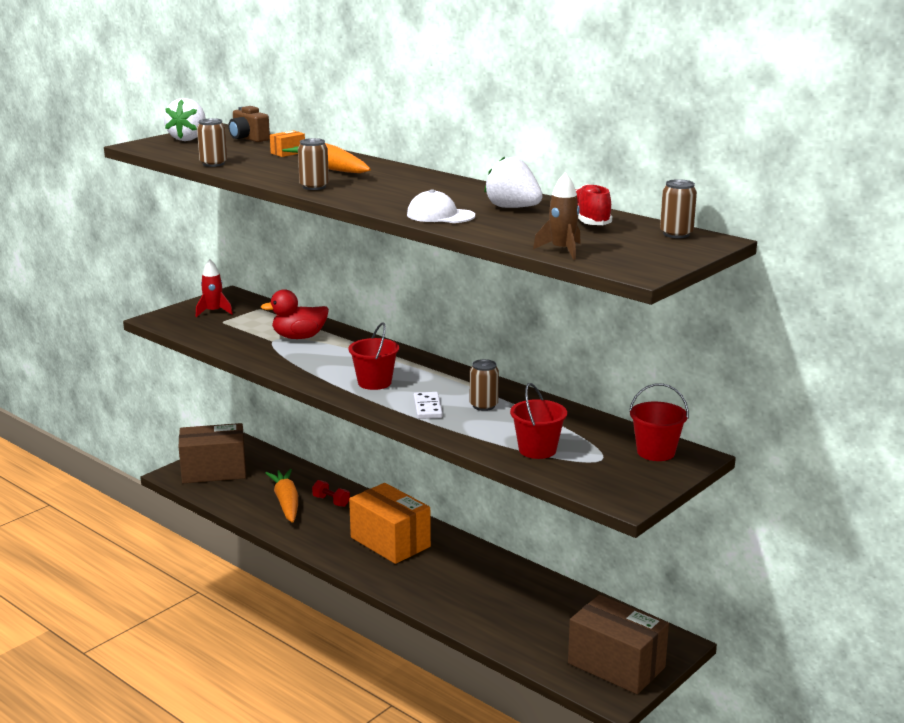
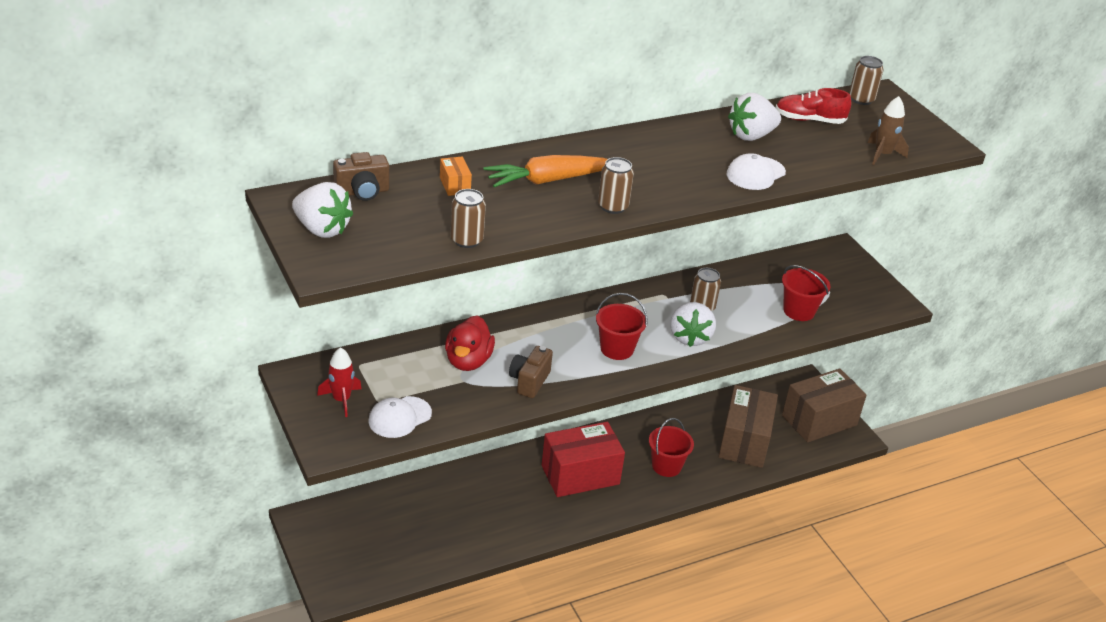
camera: 70 degrees left, 15 degrees up
brown box [178,423,246,483] -> brown box moved to [719,385,778,468]
orange carrot [265,469,298,523] -> none
red dumbbell [312,480,350,507] -> none
orange box [349,483,431,564] -> red box [542,422,625,497]
white domino [414,392,443,419] -> white strawberry [670,302,716,347]
red bucket [629,383,689,461] -> red bucket moved to [649,418,694,477]
none -> white cap [368,396,432,438]
none -> brown camera [509,346,553,398]

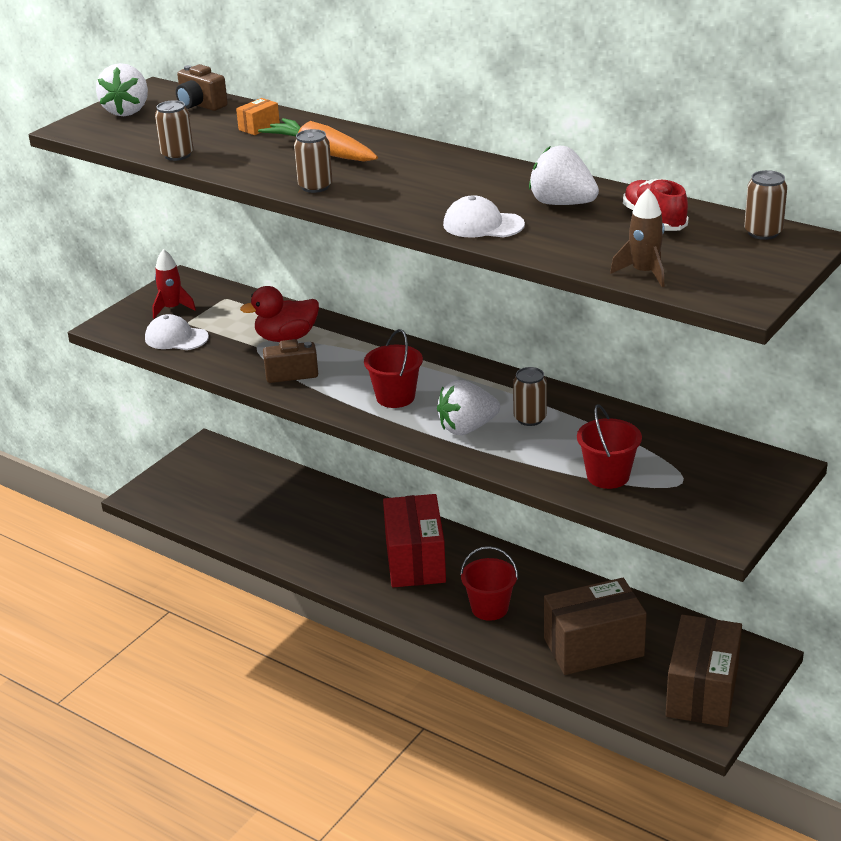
camera: 65 degrees right, 5 degrees down
red box [542,422,625,497] -> red box turned 45 degrees clockwise [383,494,446,587]
brown box [782,369,867,443] -> brown box turned 75 degrees clockwise [666,614,742,727]

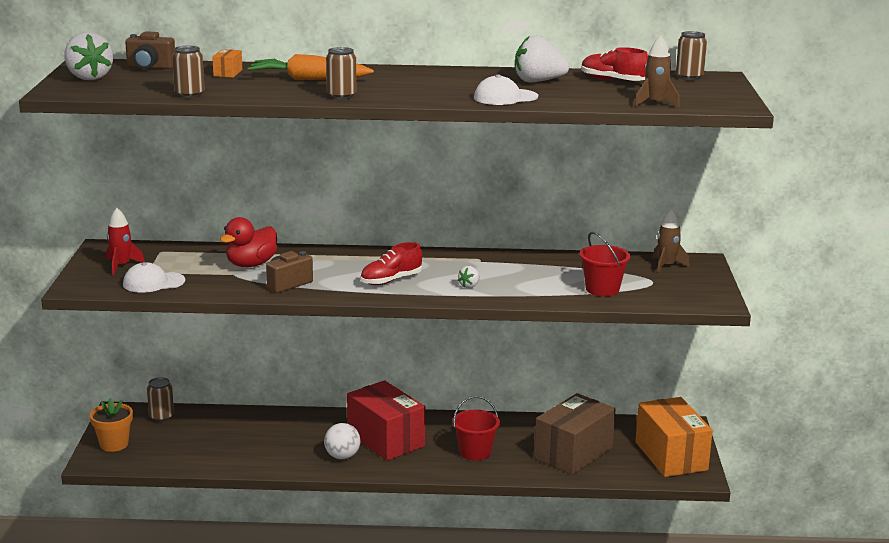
camera: 35 degrees left, 10 degrees down
red bucket [364,329,423,408] -> red shoe [360,242,422,285]
white strawberry [437,380,500,435] -> white strawberry [458,266,480,288], size x0.49
brown can [513,367,547,426] -> brown can moved to [147,377,174,422]
brown box [666,614,742,727] -> orange box [635,397,713,477]
none -> orange flower pot [90,398,133,452]
none -> white ball [324,423,360,459]
none -> brown rocket [652,209,690,274]

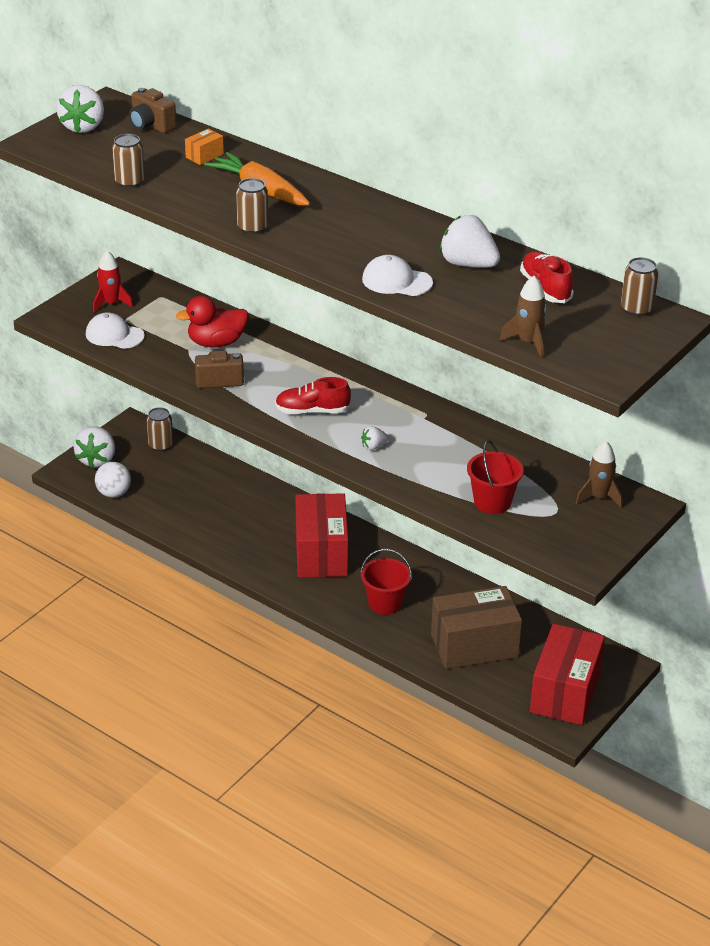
camera: 35 degrees right, 15 degrees up
orange flower pot [90,398,133,452] -> white strawberry [73,427,115,468]
white ball [324,423,360,459] -> white ball moved to [95,462,131,498]
orange box [635,397,713,477] -> red box [530,624,605,725]

